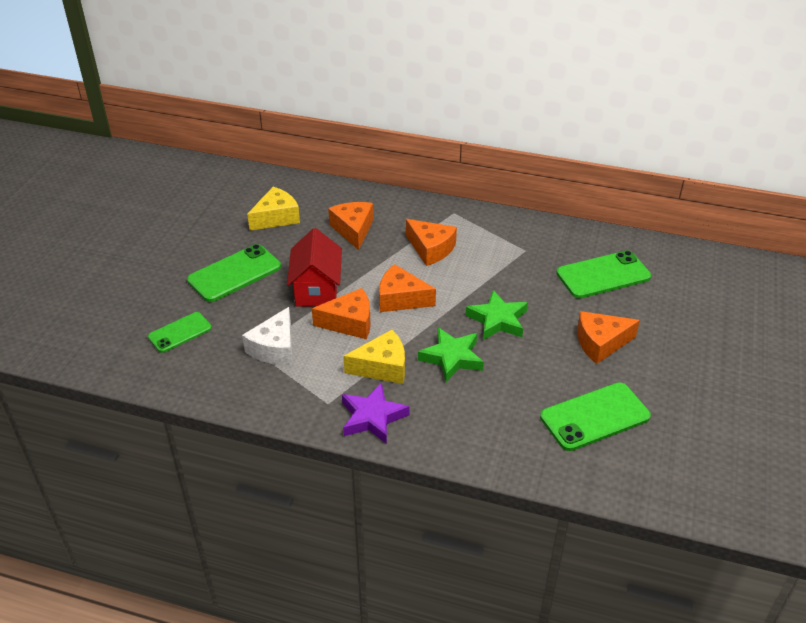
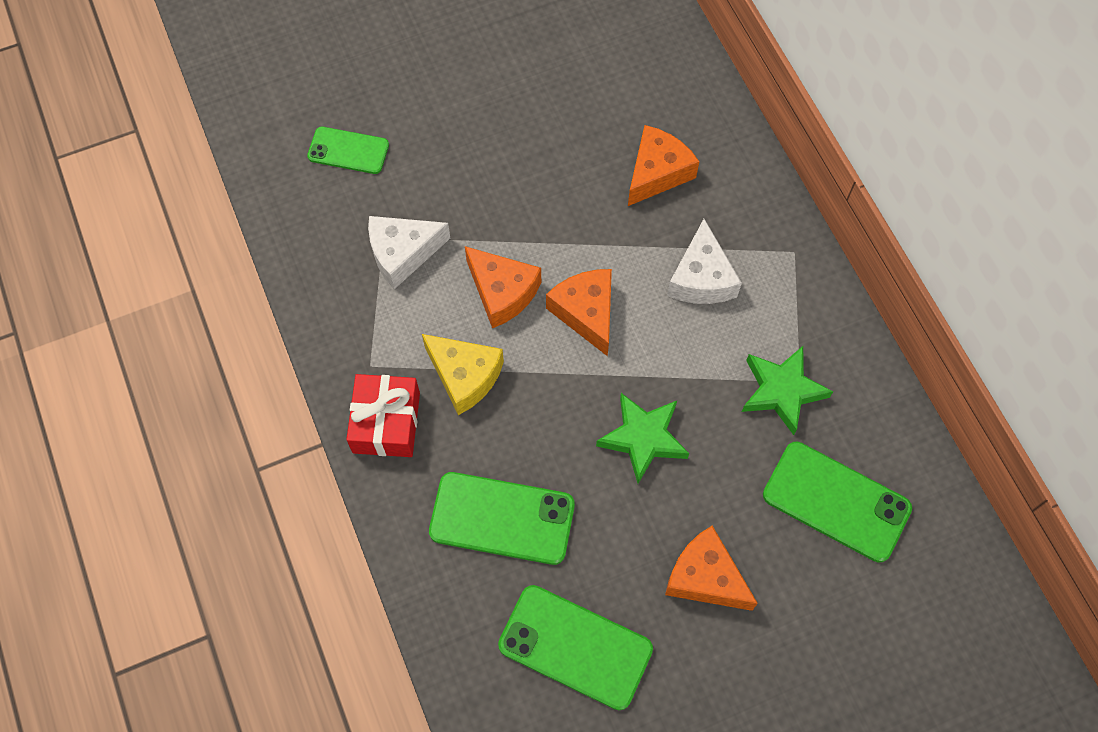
camera: 50 degrees right, 25 degrees up
green phone [187,244,281,302] -> green phone moved to [429,472,575,565]
yellow cheese [247,187,300,231] -> none
red house [287,228,342,307] -> none
purple star [342,382,409,444] -> red gift [346,374,420,457]
orange cheese [406,219,457,266] -> white cheese [667,219,742,304]
green star [418,328,484,382] -> green star moved to [742,346,833,435]

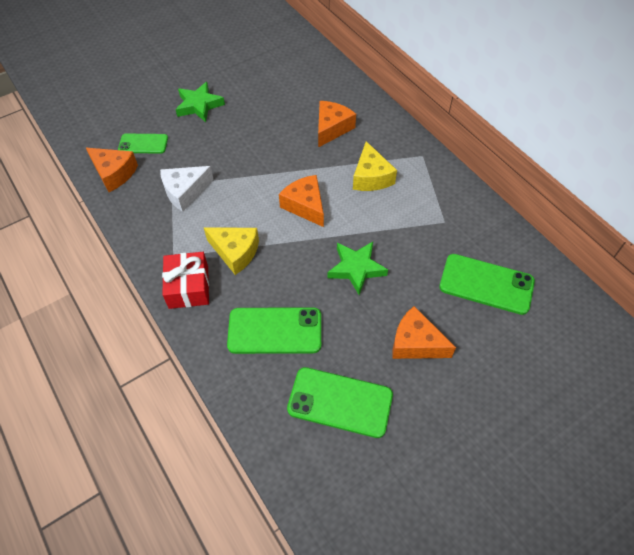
camera: 10 degrees left, 10 degrees down
orange cheese [465,246,541,328] -> orange cheese moved to [86,148,138,192]
white cheese [667,219,742,304] -> yellow cheese [353,141,397,191]
green star [742,346,833,435] -> green star moved to [175,82,225,122]

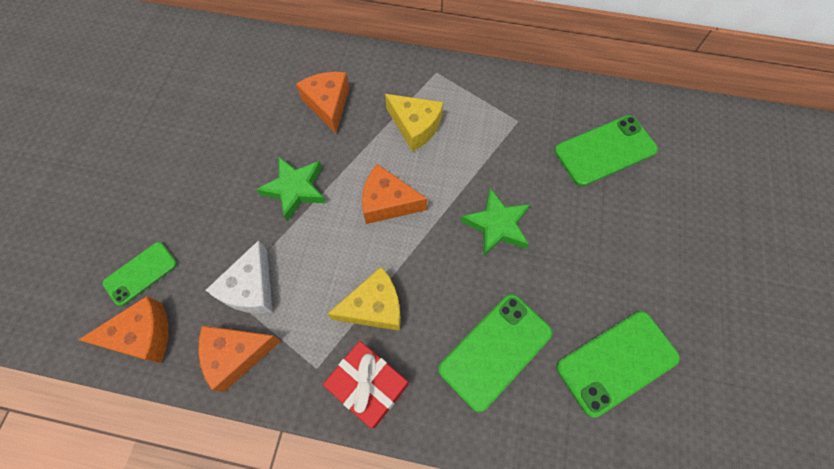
camera: 45 degrees left, 10 degrees up
green star [175,82,225,122] -> green star moved to [256,157,326,222]
orange cheese [392,306,456,359] -> orange cheese moved to [198,326,282,392]

